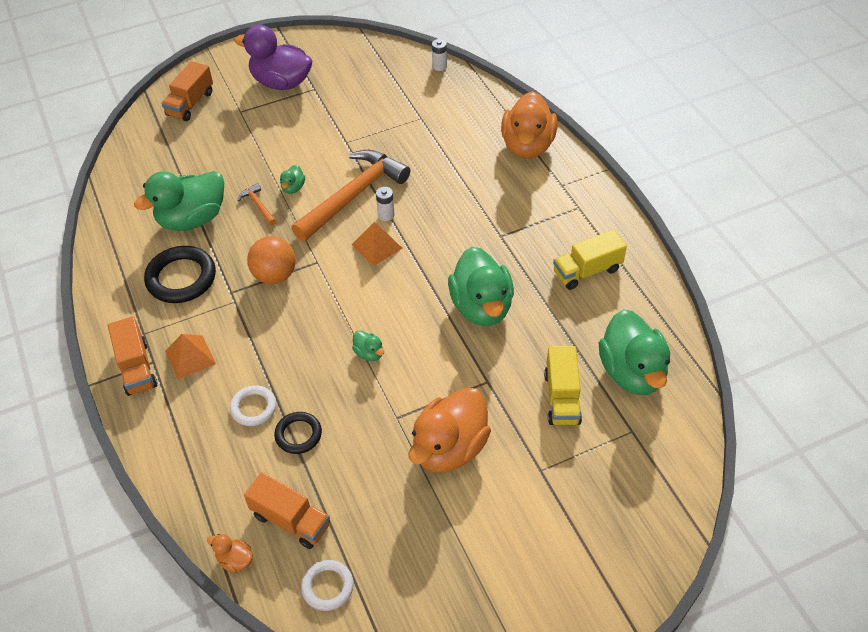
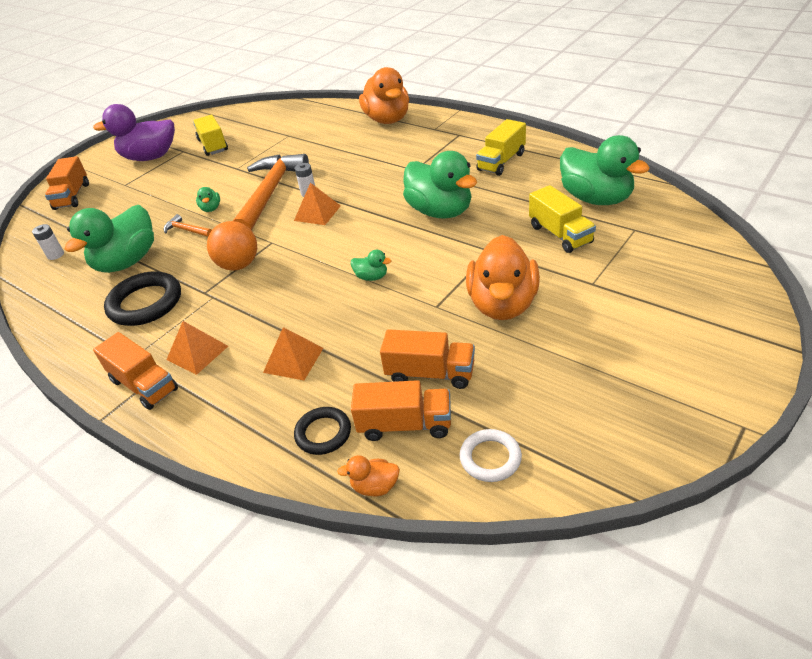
camera: 25 degrees left, 10 degrees down
white ring [230,385,276,426] -> orange pyramid [263,327,323,380]
black ring [274,412,322,454] -> black ring moved to [294,407,351,455]
white battery [432,39,447,71] -> white battery moved to [32,224,64,260]
none -> yellow truck [193,115,228,156]
none -> orange truck [380,329,475,389]

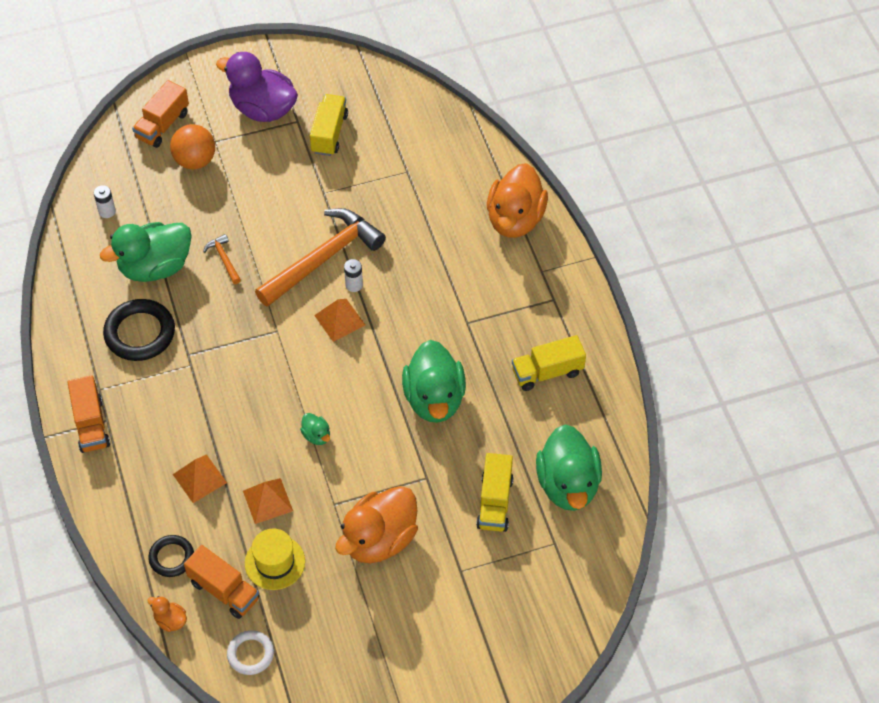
camera: 30 degrees right, 15 degrees up
orange pyramid [166,321,228,375] -> orange pyramid moved to [243,478,293,524]
green duck [196,187,220,212] -> none
orange ball [207,221,257,271] -> orange ball moved to [170,124,215,169]
orange truck [380,329,475,389] -> yellow hat [245,528,305,590]

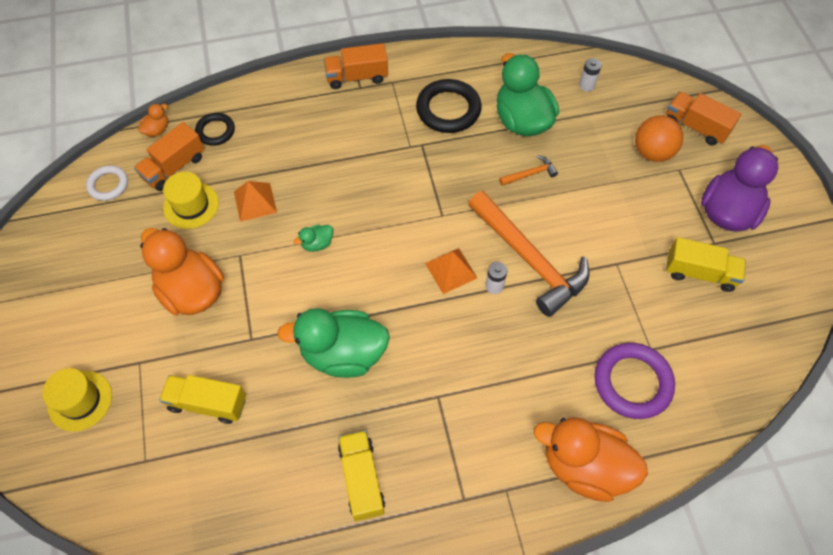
camera: 95 degrees right, 5 degrees up
orange pyramid [173,454,227,503] -> none
green duck [536,425,602,511] -> none
none -> yellow hat [42,368,112,432]
none -> purple ring [594,343,675,419]

